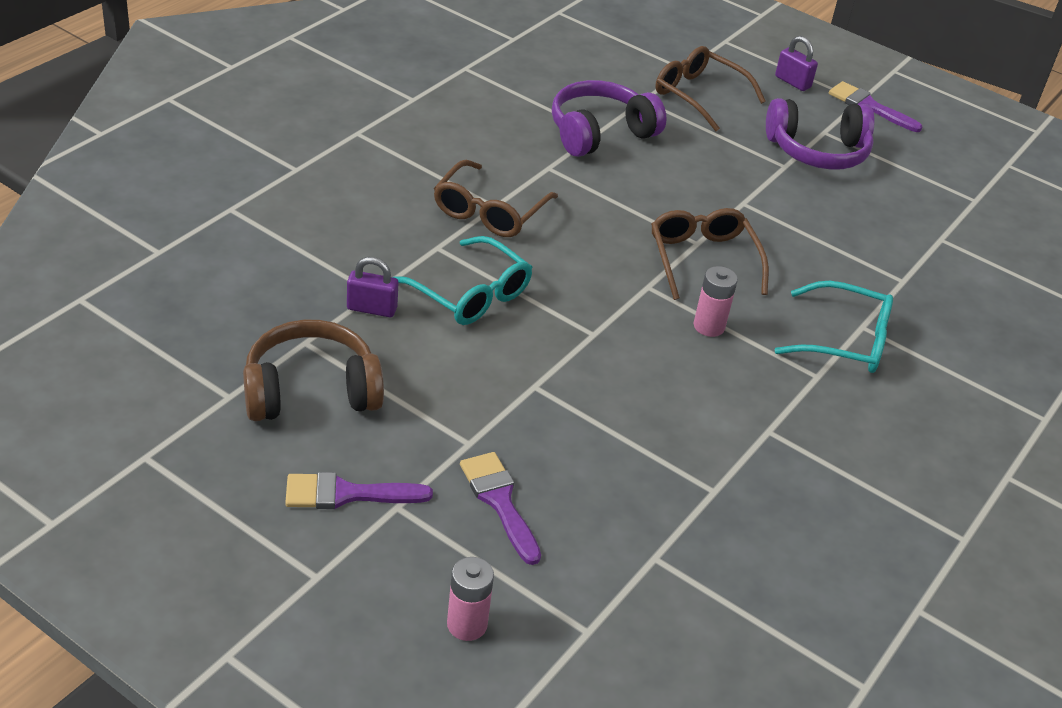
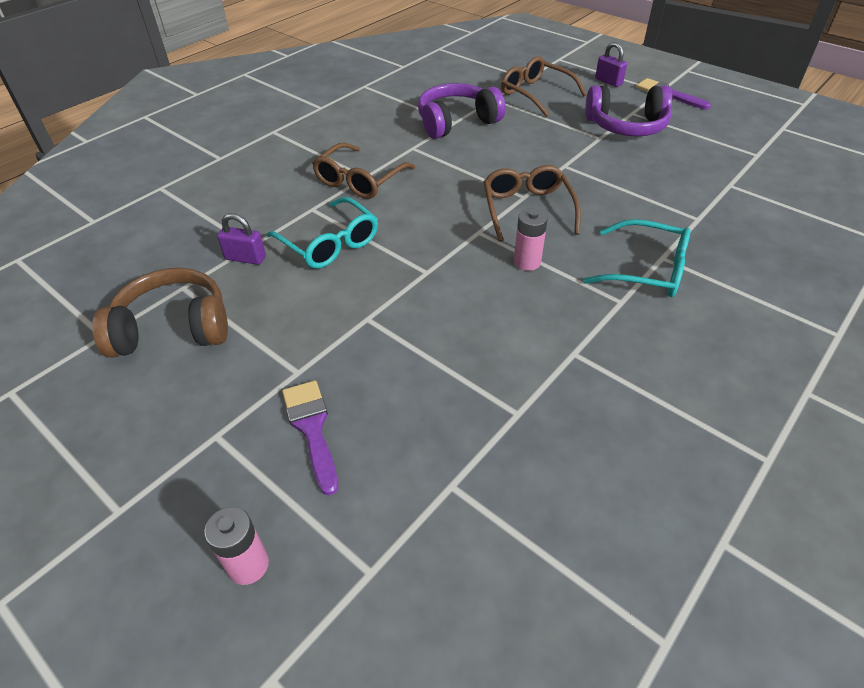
camera: 10 degrees right, 5 degrees up
purple brush [285,472,433,509] -> none

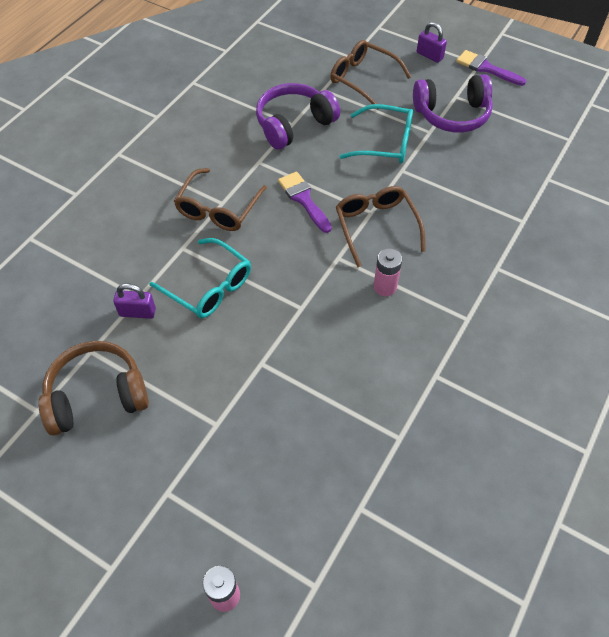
camera: 10 degrees left, 10 degrees up
purple brush [282,380,338,496] -> purple brush moved to [278,171,332,233]
turquoise glasses [583,219,690,297] -> turquoise glasses moved to [339,104,413,163]

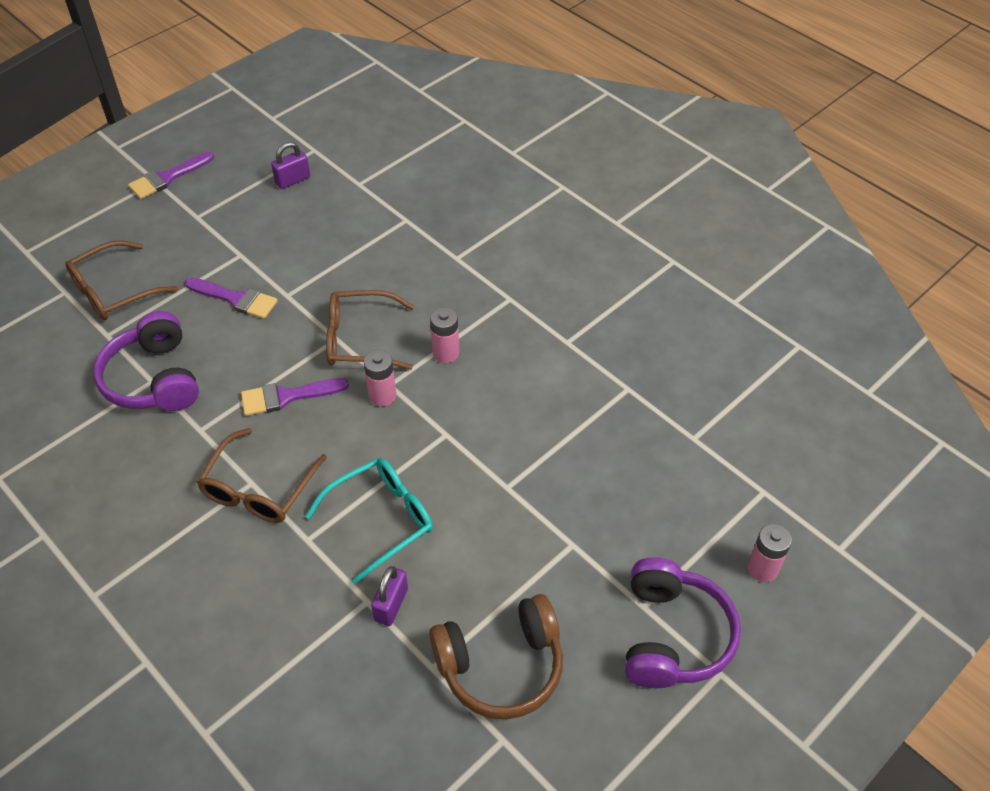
camera: 75 degrees left, 5 degrees down
brown headphones [38,341,149,436] -> brown headphones turned 105 degrees counterclockwise [429,594,563,719]
brown glasses [174,168,267,231] -> brown glasses turned 75 degrees clockwise [197,428,327,523]
turquoise glasses [339,104,413,163] -> purple brush [185,278,278,319]
purple headphones [413,74,493,133] -> purple headphones moved to [625,557,741,688]
purple padlock [417,22,447,63] -> purple padlock moved to [271,142,310,189]
none -> pink battery [364,350,396,407]

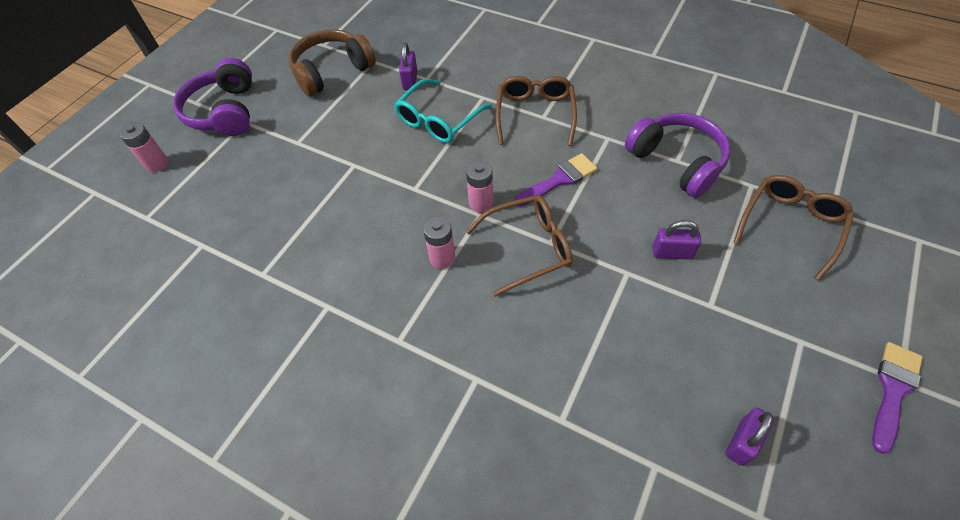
camera: 165 degrees right, 5 degrees up
purple brush [185,278,278,319] -> purple padlock [652,220,701,260]

